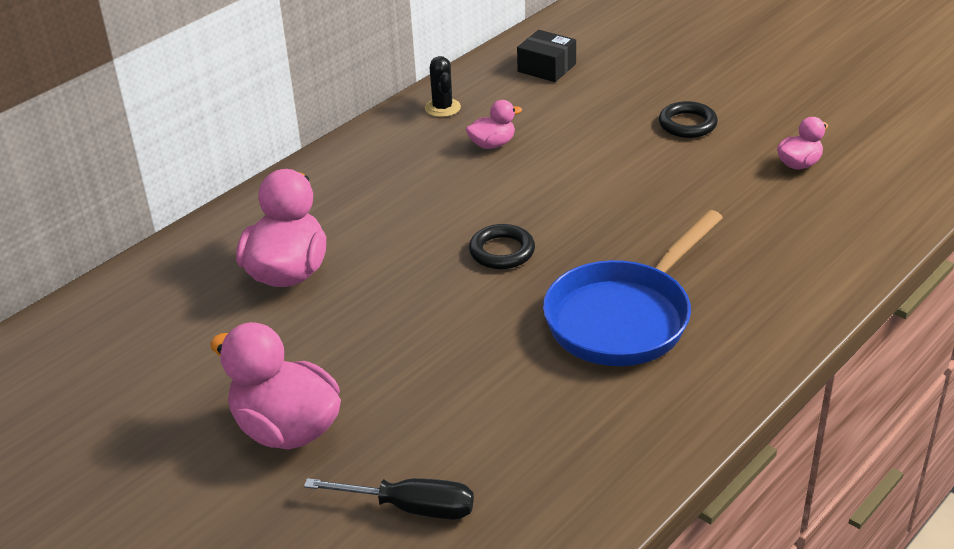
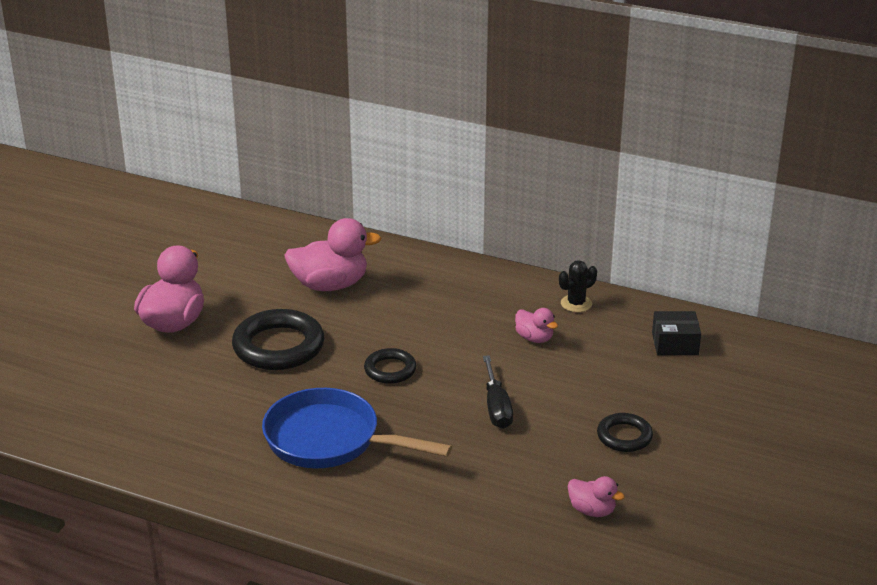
camera: 70 degrees right, 5 degrees down
black screwdriver [304,478,474,519] -> black screwdriver moved to [483,355,513,429]
black box [517,30,576,82] -> black box turned 75 degrees clockwise [652,311,701,355]
none -> black ring [232,309,324,370]

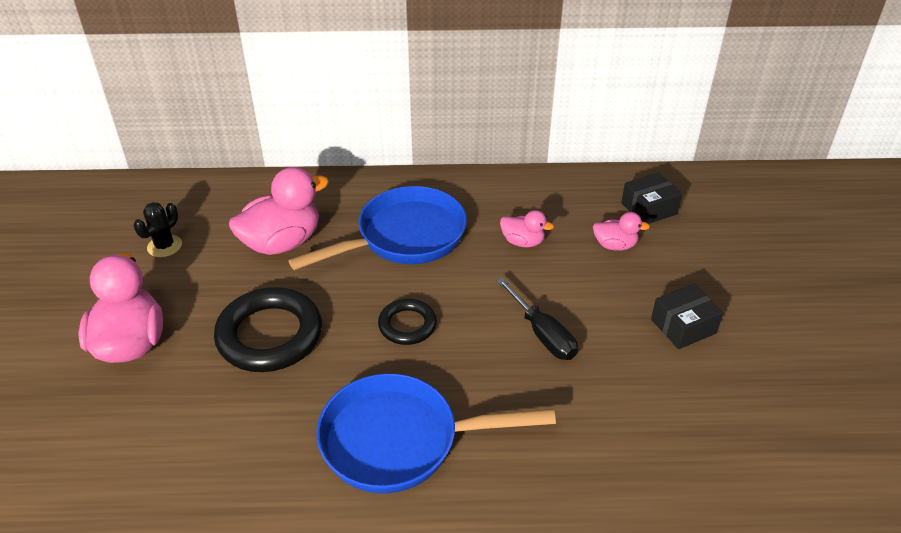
camera: 25 degrees left, 10 degrees up
black cactus [559,260,597,312] -> black cactus moved to [134,202,182,257]
pink duck [568,476,625,517] -> pink duck moved to [593,212,650,251]
black ring [597,413,653,452] -> black box [651,284,723,349]
none -> blue pan [288,186,467,270]

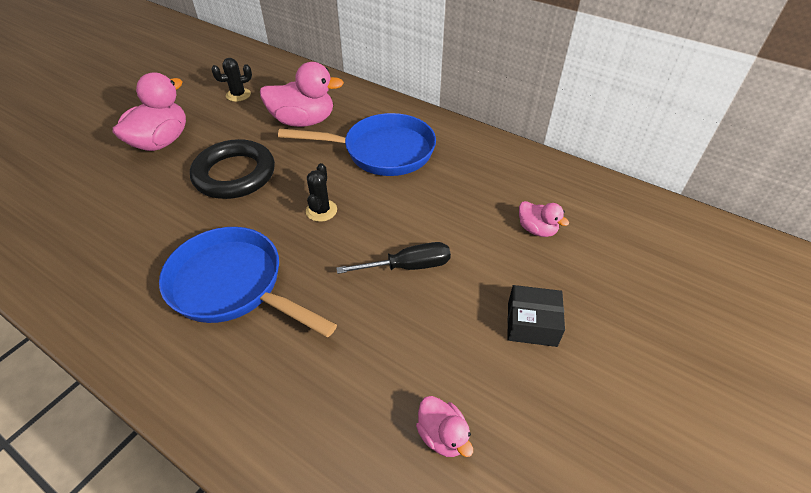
camera: 35 degrees right, 5 degrees up
black ring [378,299,437,345] -> black cactus [306,163,337,222]
black screwdriver [496,277,578,360] -> black screwdriver turned 105 degrees counterclockwise [336,242,451,274]
pink duck [500,210,554,247] -> pink duck moved to [416,396,473,457]
black box [621,172,682,224] -> none

